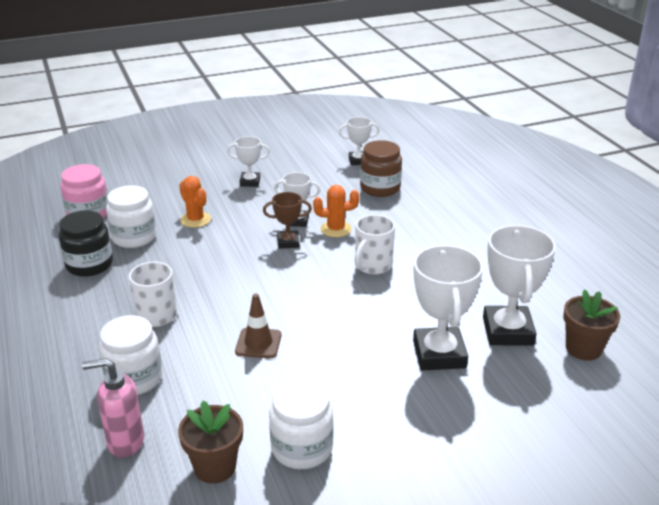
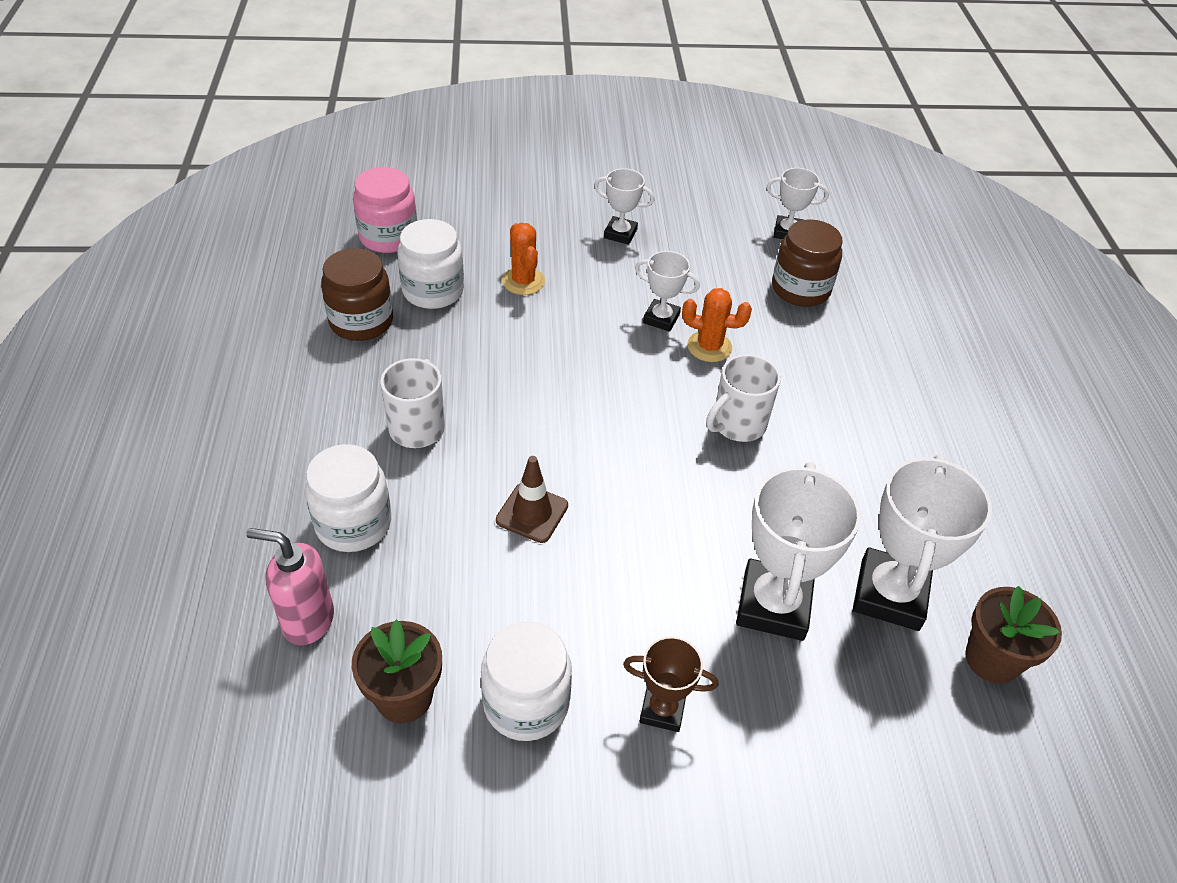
camera: 15 degrees right, 15 degrees up
black jar [59,210,113,277] -> brown jar [321,248,393,341]
brown trophy [263,192,312,249] -> brown trophy moved to [623,636,719,732]

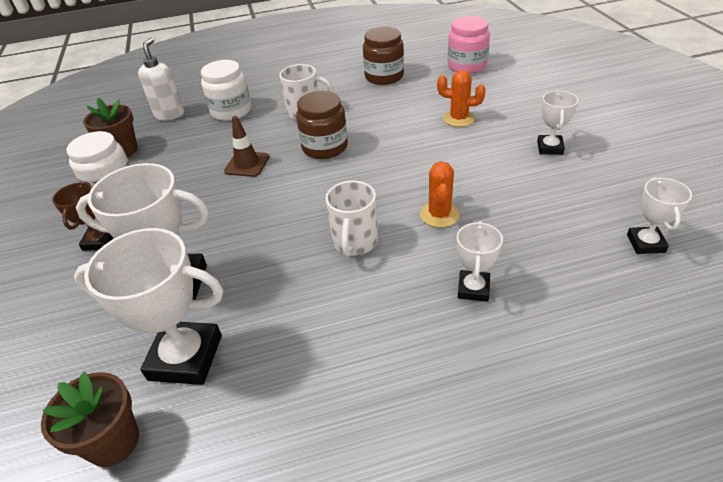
camera: 85 degrees right, 5 degrees down
pink soap dispenser [246,528,334,646] -> white soap dispenser [138,38,184,120]
white jar [398,219,464,309] -> none
orange cactus [502,223,545,295] -> orange cactus turned 45 degrees clockwise [437,70,486,127]
white trophy [635,251,700,332] -> white trophy moved to [457,221,503,302]
white mug [706,354,781,442] -> white mug turned 120 degrees counterclockwise [325,181,378,257]
brown jar [772,219,843,307] -> brown jar moved to [296,91,348,159]

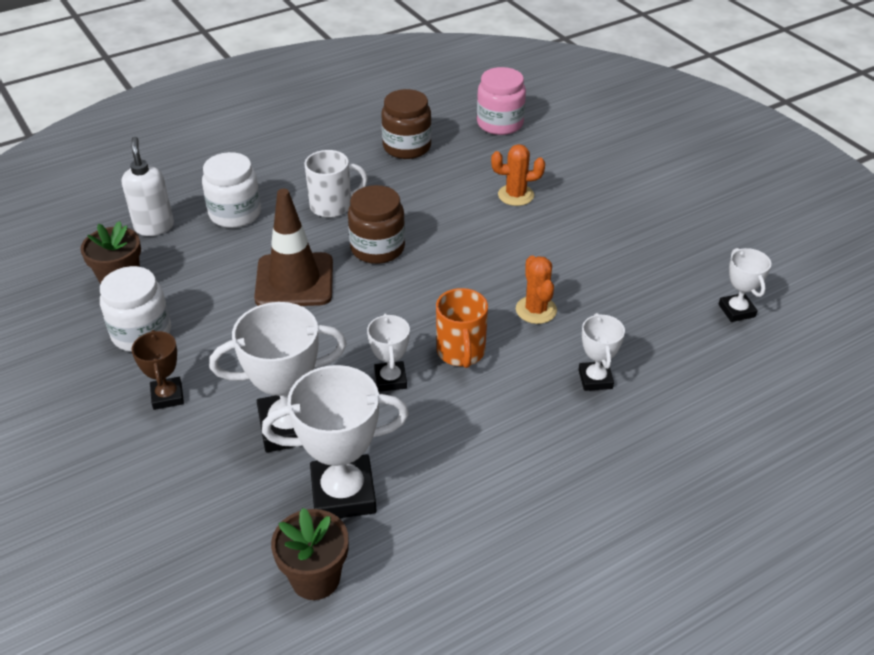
camera: 20 degrees left, 0 degrees up
brown traffic cone [224,116,269,177] -> brown traffic cone [254,189,333,306], size x1.70
white mug [325,181,378,257] -> orange mug [436,288,488,368]
white trophy [537,90,578,155] -> white trophy moved to [367,314,410,392]

